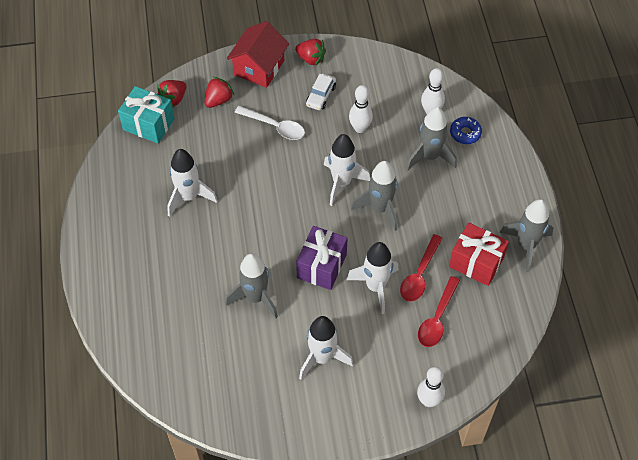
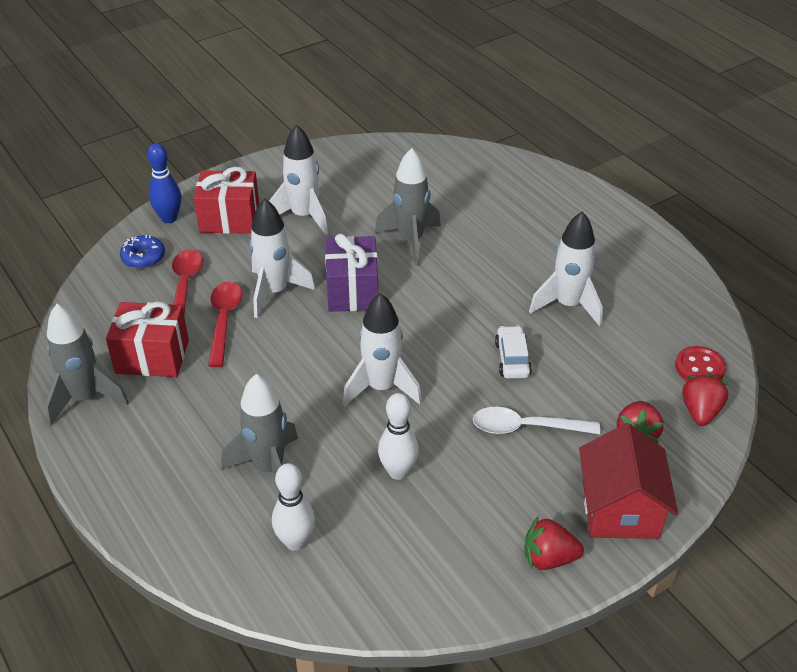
camera: 155 degrees right, 15 degrees down
turquoise gift [118,86,175,143] -> red button [675,346,726,381]
white car [306,73,336,110] -> white car moved to [495,326,532,379]
grey rocket [351,161,398,231] -> none
white bowling pin [417,366,445,407] -> blue bowling pin [147,143,181,223]
blue donut [450,117,482,144] -> blue donut moved to [120,235,165,269]
none -> red gift [193,167,259,234]

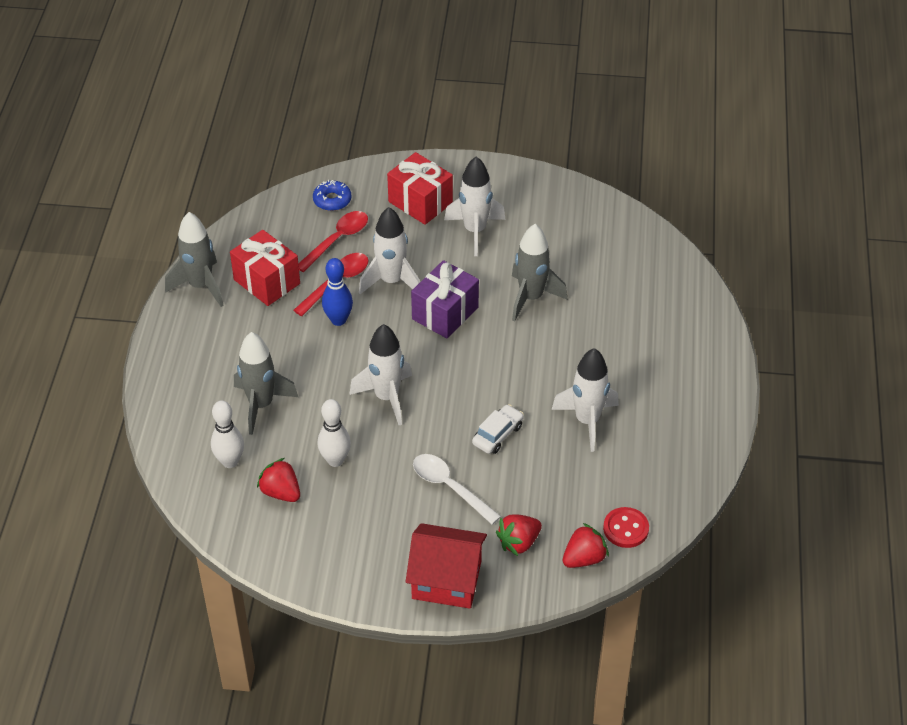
camera: 40 degrees right, 5 degrees up
blue bowling pin [147,143,181,223] -> blue bowling pin moved to [322,258,353,326]
red strawberry [524,516,584,570] -> red strawberry moved to [257,458,300,502]
red house [579,423,678,539] -> red house turned 60 degrees clockwise [405,523,487,609]

